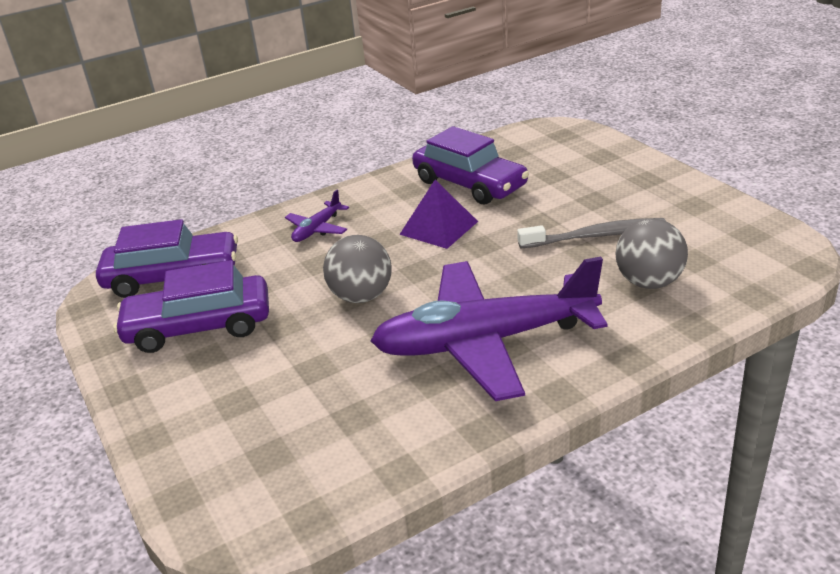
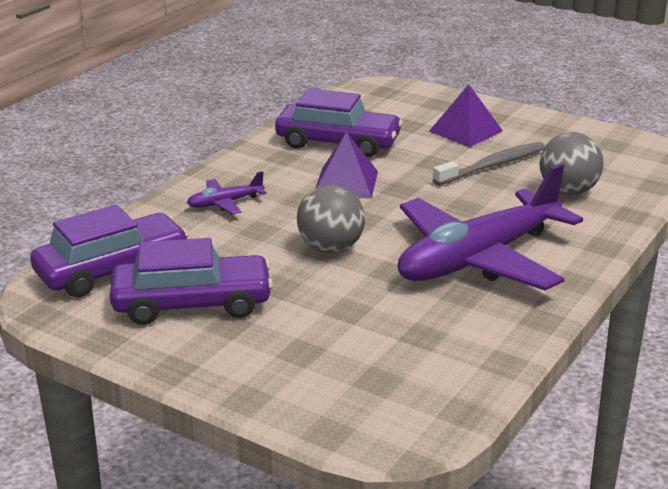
camera: 30 degrees left, 5 degrees down
purple car [113,260,269,353] -> purple car turned 150 degrees counterclockwise [110,238,273,325]
purple plane [285,190,349,242] -> purple plane turned 60 degrees clockwise [187,171,266,214]
none -> purple pyramid [429,84,503,147]

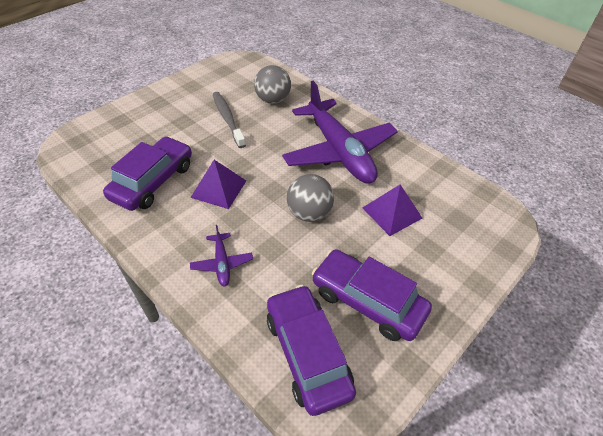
camera: 80 degrees left, 20 degrees up
purple car [110,238,273,325] -> purple car turned 60 degrees counterclockwise [312,249,432,341]
purple pyramid [429,84,503,147] -> purple pyramid moved to [362,184,422,236]

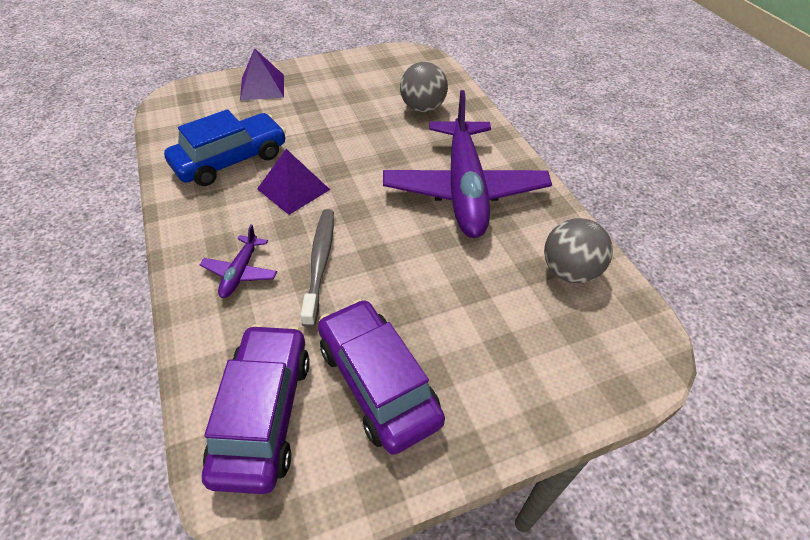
camera: 25 degrees right, 0 degrees up
purple car [103,136,192,211] -> blue car [164,109,286,186]
grey toothbrush [213,92,246,148] -> grey toothbrush moved to [300,209,334,327]
grey ball [287,174,334,222] -> grey ball moved to [544,218,613,283]
purple pyramid [362,184,422,236] -> purple pyramid moved to [240,48,284,100]

